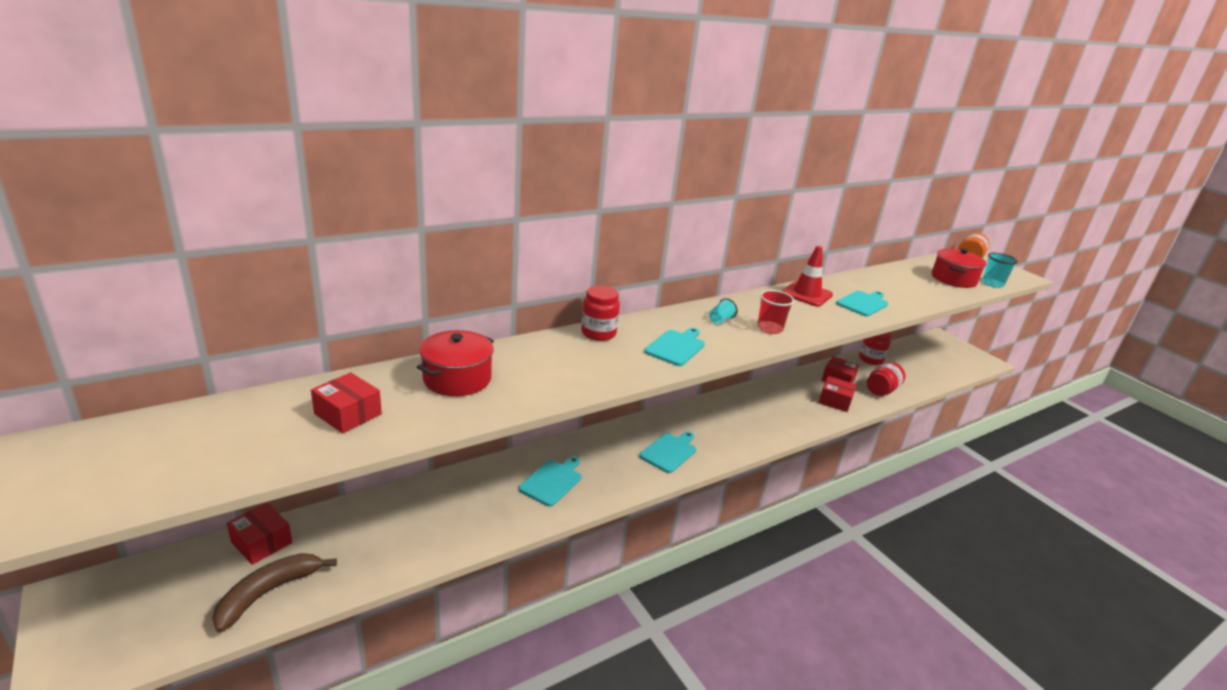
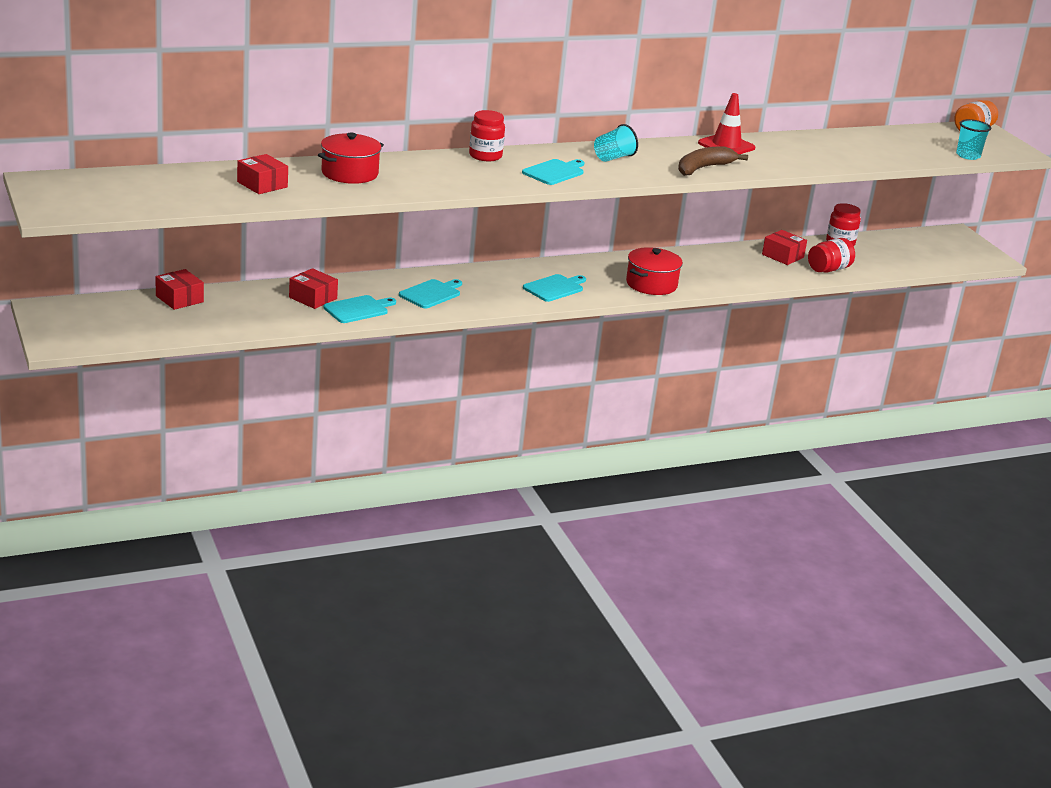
camera: 10 degrees right, 0 degrees up
brown banana [212,553,337,632] -> brown banana moved to [678,146,748,176]
turquoise cup [709,298,737,325] -> turquoise cup [594,124,638,162], size x1.54
red cup [757,290,795,334] -> none
red box [819,376,856,412] -> red box moved to [289,268,338,309]
turquoise cutting board [836,291,888,316] -> turquoise cutting board moved to [323,295,396,323]
red pot [932,248,987,288] -> red pot moved to [626,247,683,295]

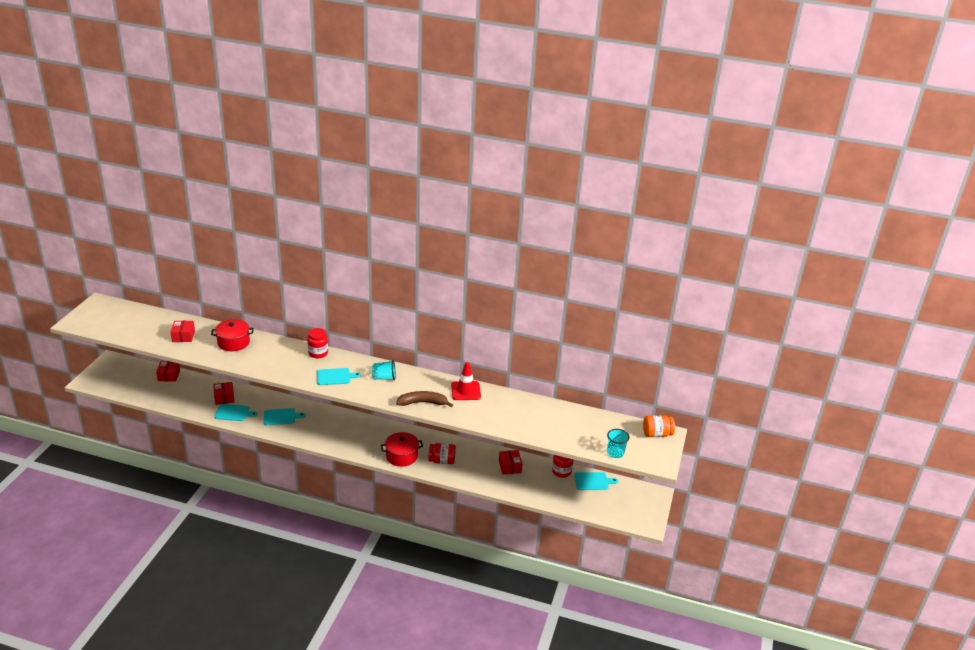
camera: 40 degrees right, 5 degrees up
turquoise cutting board [523,274,586,302] -> turquoise cutting board moved to [574,472,618,490]
red jar [808,238,855,273] -> red jar moved to [428,443,456,464]

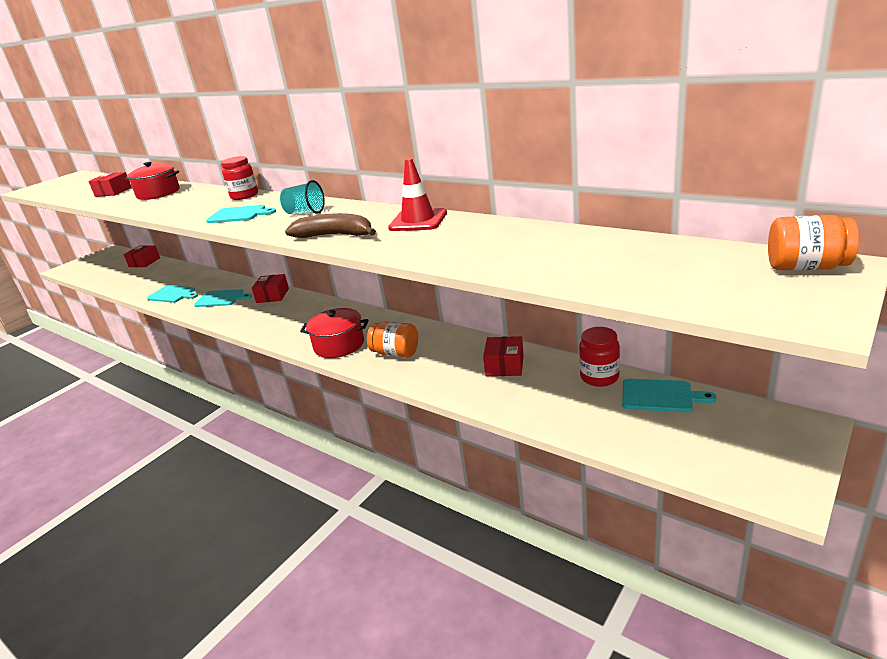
camera: 25 degrees right, 5 degrees down
red box [213,382,234,405] -> red box moved to [252,274,289,303]
red jar [428,443,456,464] -> orange jar [367,322,418,357]
turquoise cup [607,429,630,458] -> none

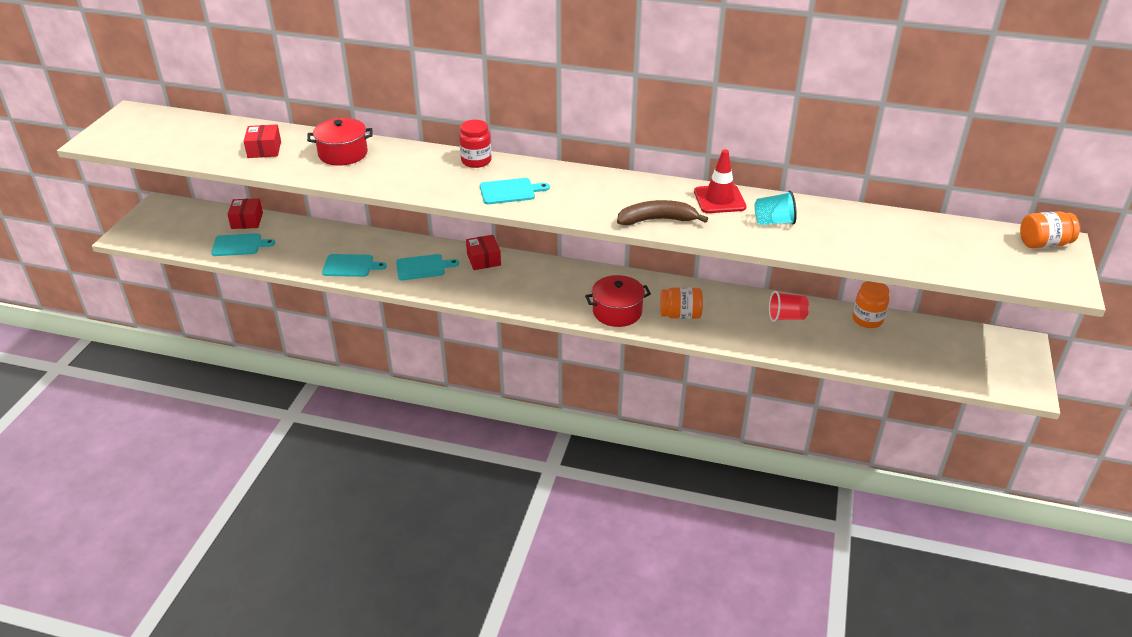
camera: 25 degrees left, 10 degrees up
turquoise cup [280,180,325,214] -> turquoise cup moved to [755,191,797,225]
red box [483,336,524,376] -> red cup [769,291,809,322]
red jar [579,327,620,387] -> orange jar [853,281,889,328]
turquoise cutting board [622,379,716,412] -> turquoise cutting board moved to [211,233,275,256]

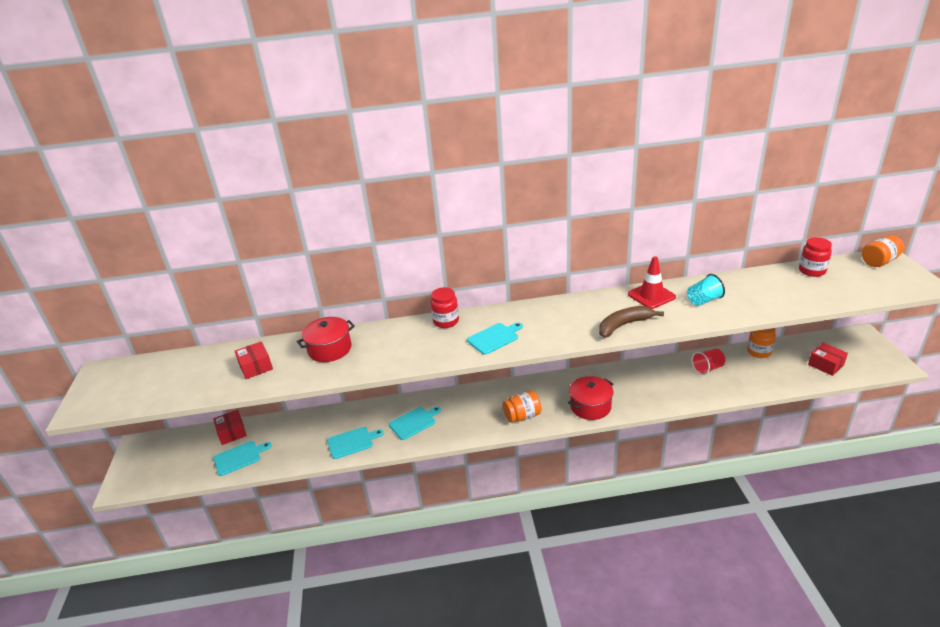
camera: 20 degrees left, 5 degrees down
red box [466,235,501,270] -> red box moved to [808,343,848,376]
orange jar [660,287,703,319] -> orange jar moved to [503,391,542,423]
none -> red jar [799,237,832,277]

